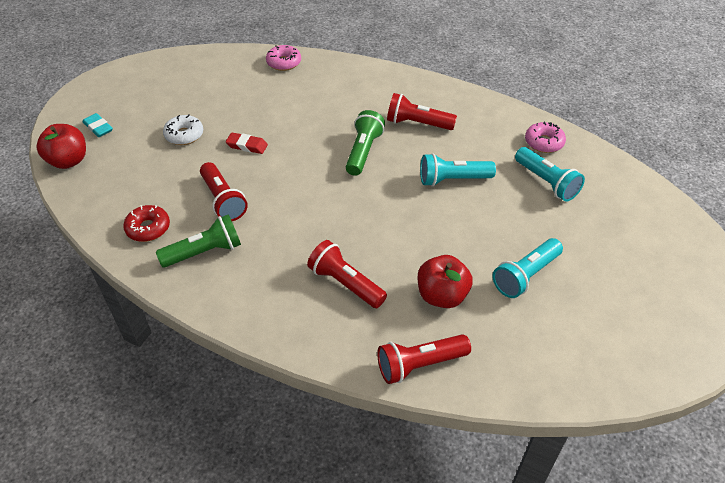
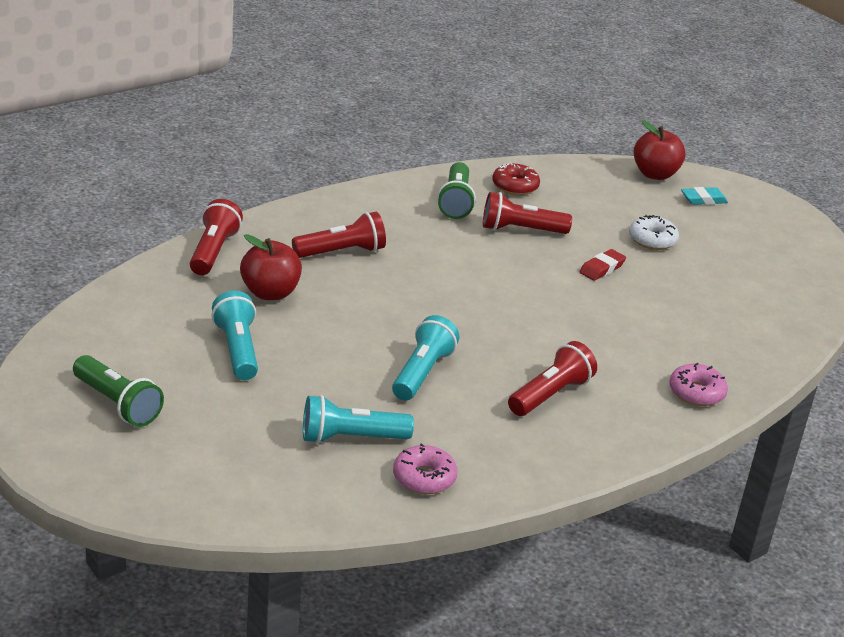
camera: 115 degrees right, 15 degrees down
pink donut [266,45,301,71] -> pink donut moved to [669,363,728,406]
green flashlight [346,110,385,176] -> green flashlight moved to [73,355,164,427]

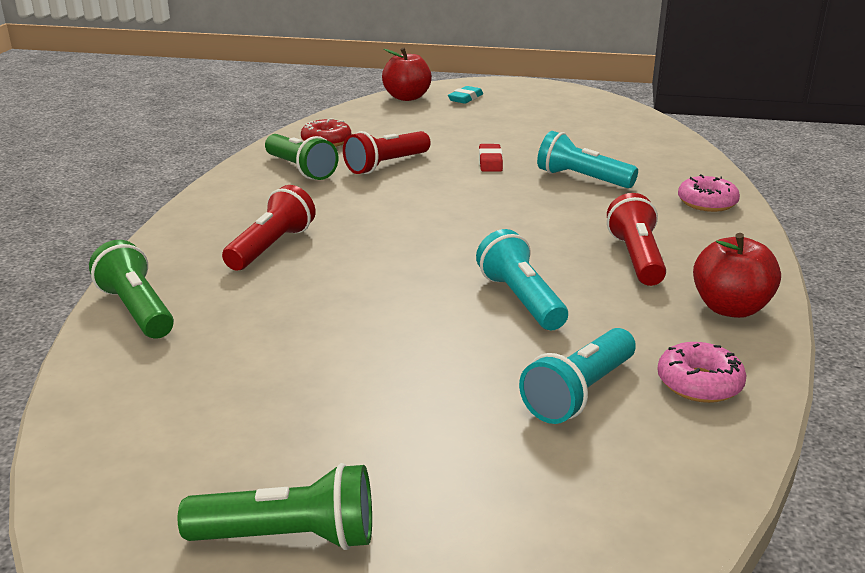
camera: 40 degrees left, 5 degrees down
red flashlight [190,199,243,275] -> green flashlight [89,240,174,339]
turquoise flashlight [211,291,258,380] -> turquoise flashlight moved to [537,131,638,188]
red apple [240,234,302,300] -> red apple moved to [693,233,781,318]
white donut [629,215,679,250] -> none

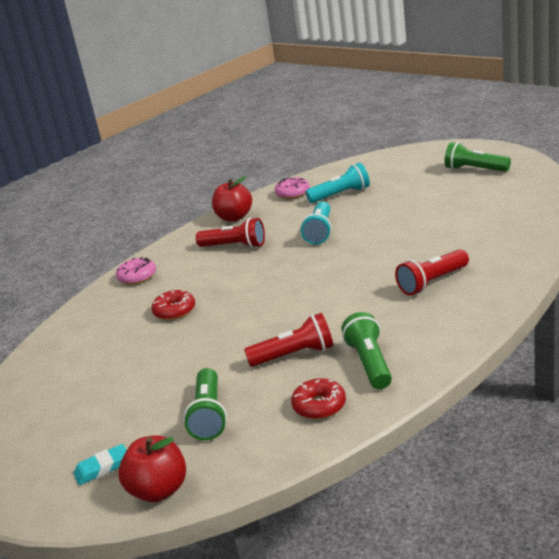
camera: 145 degrees left, 0 degrees up
green flashlight [89,240,174,339] -> green flashlight moved to [183,368,227,441]
red eraser [479,144,503,172] -> none
turquoise flashlight [537,131,638,188] -> red donut [151,290,195,320]
red flashlight [607,193,666,286] -> red flashlight turned 105 degrees counterclockwise [196,218,265,248]

